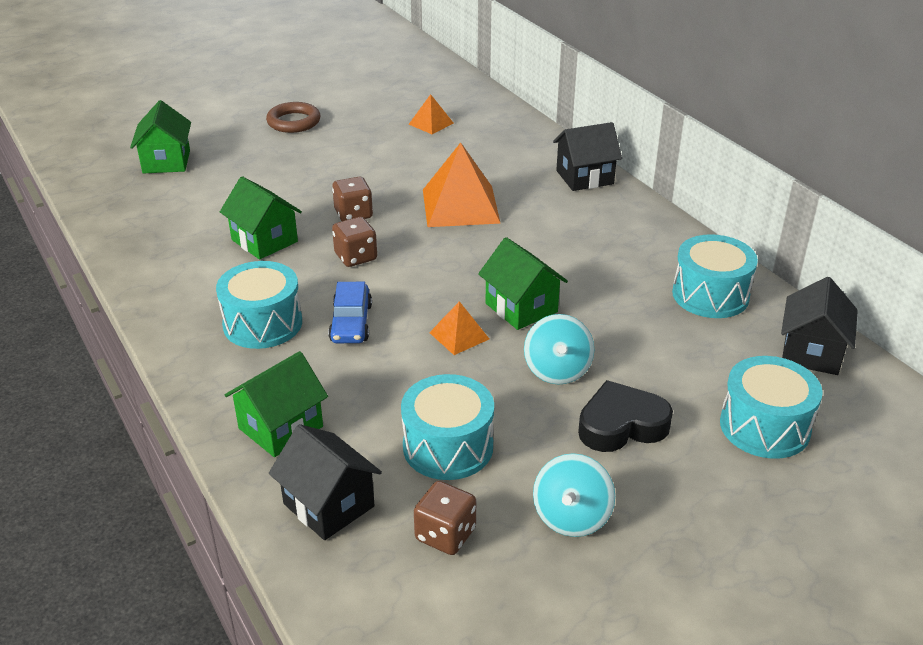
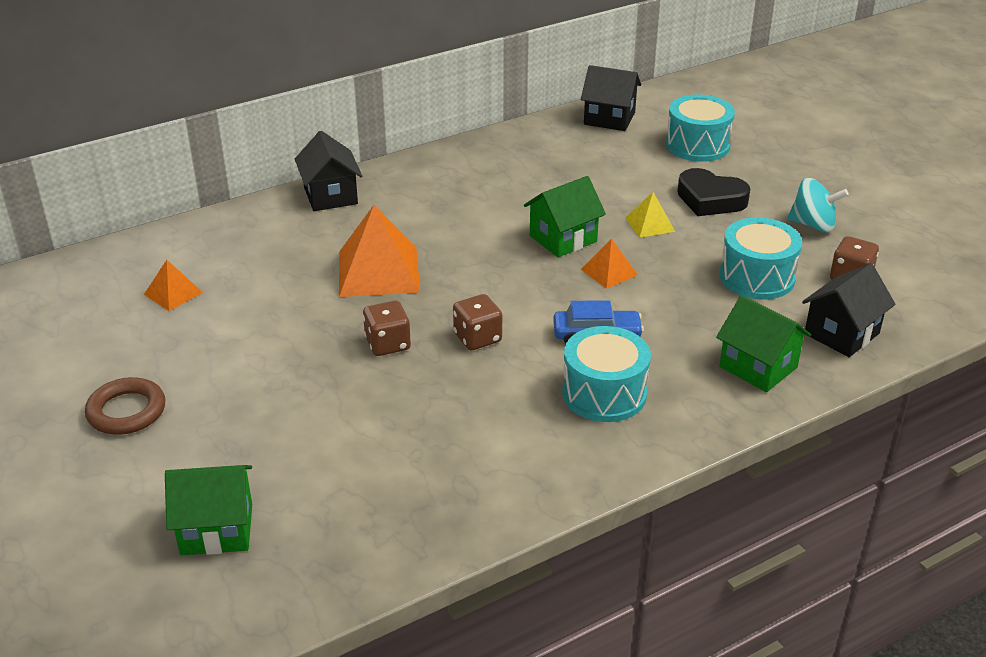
camera: 90 degrees left, 0 degrees up
green house [220,176,302,260] -> none
turquoise spinning top [524,314,594,385] -> yellow pyramid [625,192,675,238]
black heart [578,380,673,452] -> black heart turned 45 degrees counterclockwise [677,168,750,216]
turquoise drum [672,234,758,318] -> none

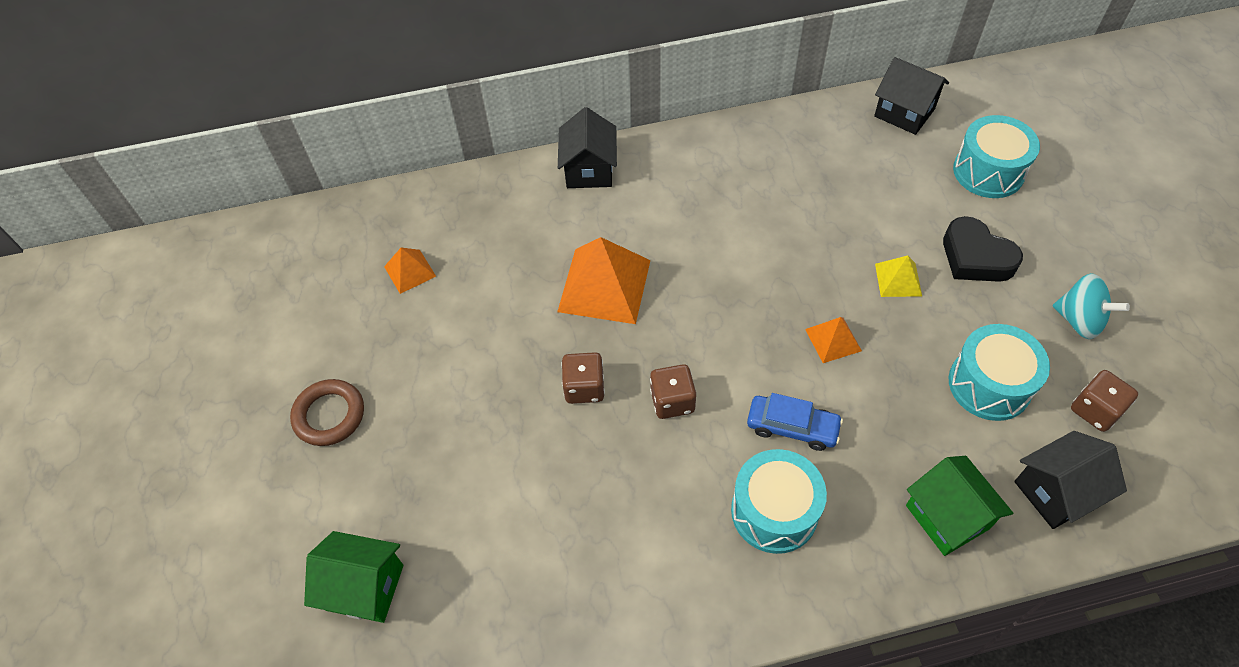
camera: 20 degrees right, 20 degrees up
green house [524,176,606,257] -> none

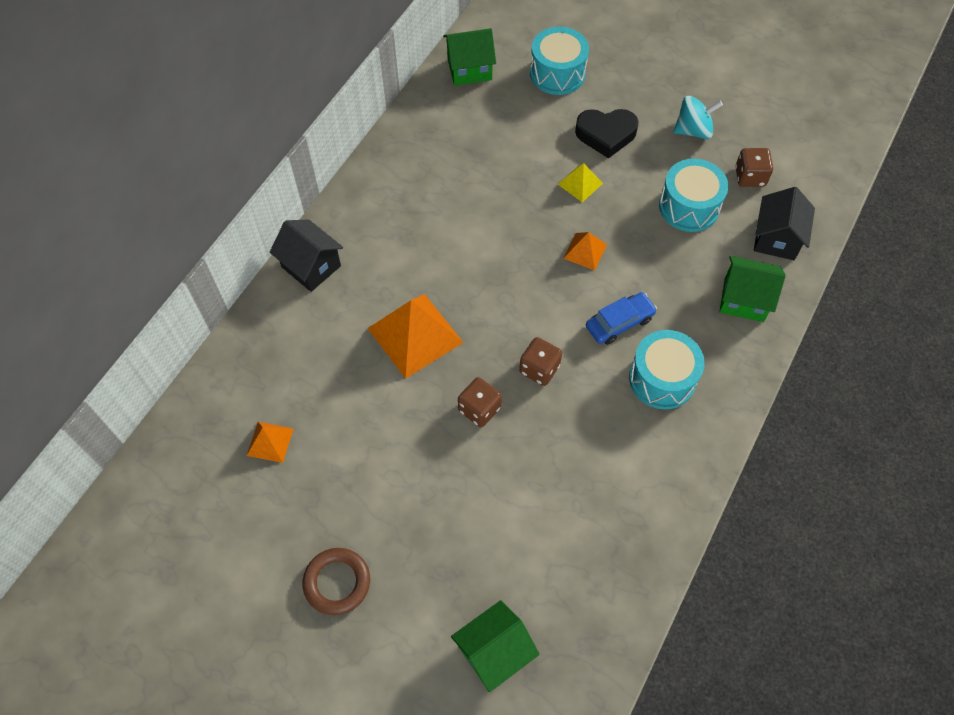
camera: 50 degrees left, 5 degrees up
black house [874,57,949,135] -> green house [443,28,496,86]

